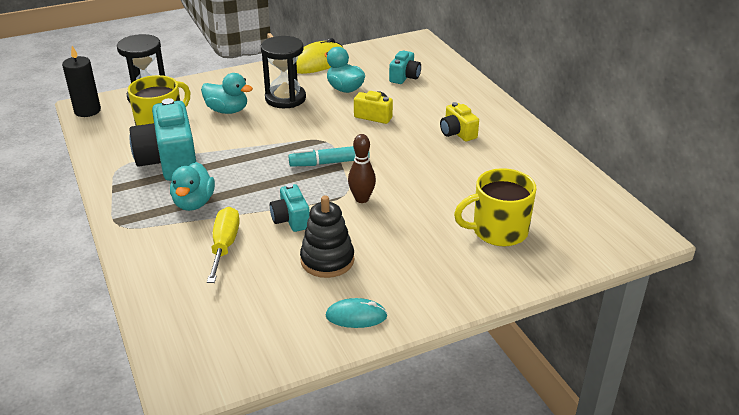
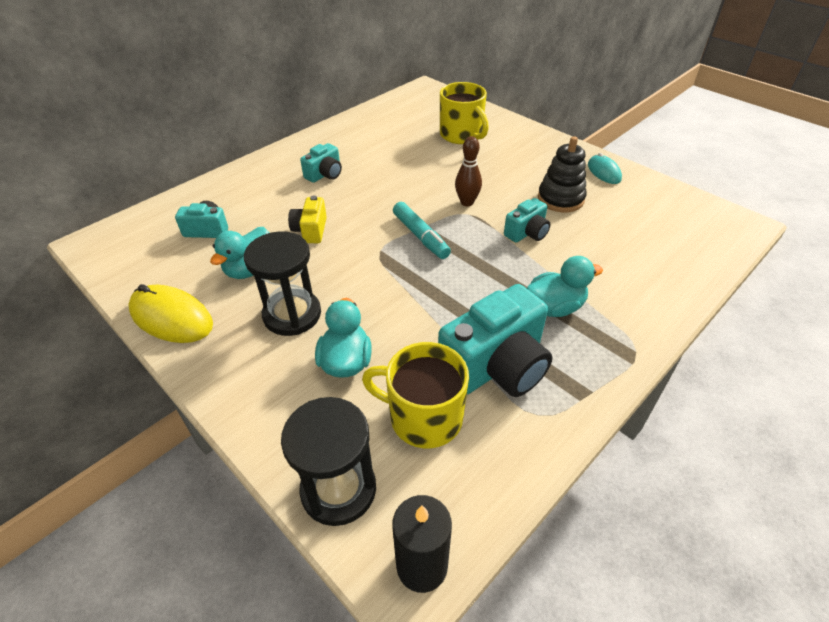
camera: 110 degrees left, 10 degrees up
yellow screwdriver [207,207,240,283] -> none
yellow camera [440,102,479,141] -> turquoise camera [300,143,342,183]

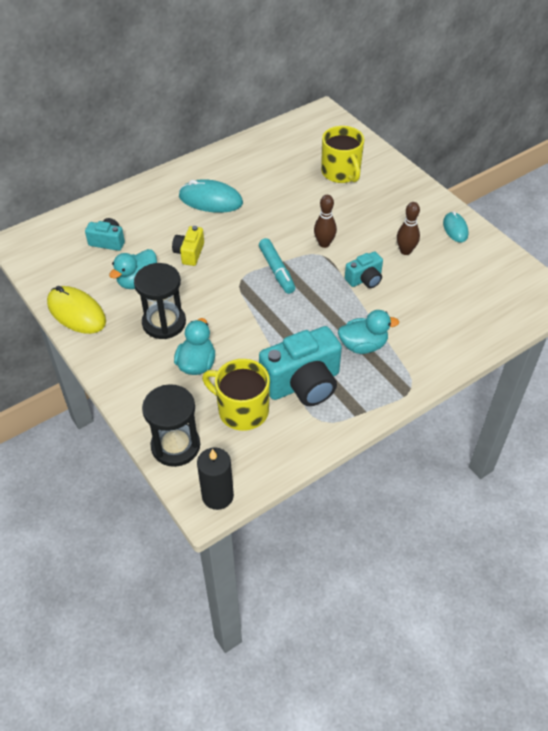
camera: 10 degrees right, 5 degrees up
turquoise camera [300,143,342,183] -> turquoise mouse [179,179,243,213]
black stacking toy [538,136,587,212] -> brown bowling pin [397,202,420,255]

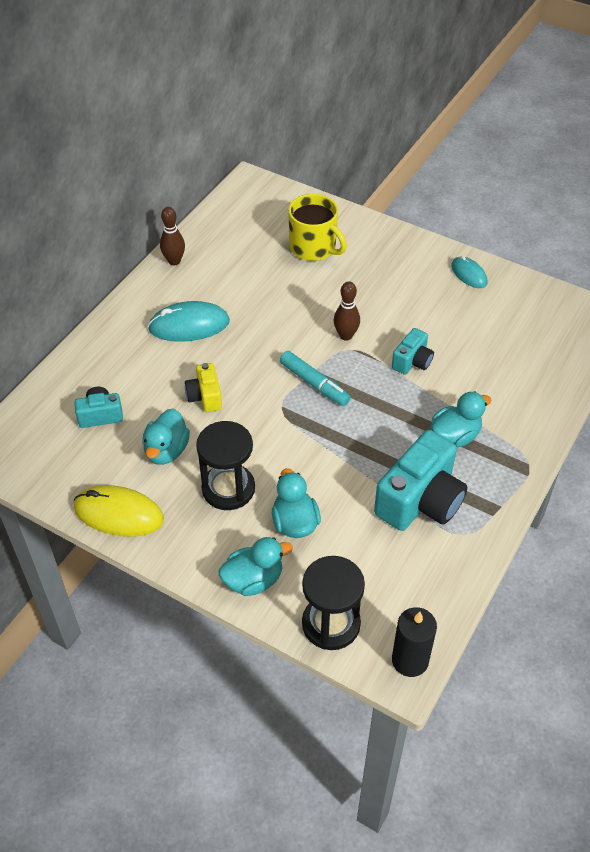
camera: 25 degrees left, 0 degrees up
yellow mug [202,359,270,431] -> none
brown bowling pin [397,202,420,255] -> brown bowling pin moved to [160,207,185,265]
none -> turquoise duck [218,537,293,596]

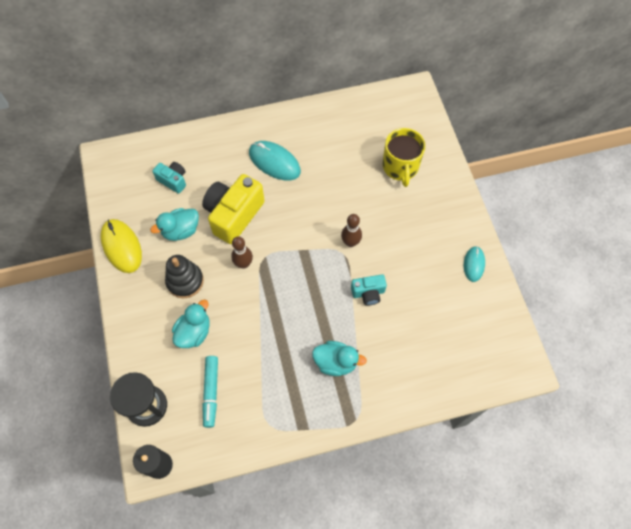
camera: 45 degrees right, 15 degrees up
brown bowling pin [160,207,185,265] -> brown bowling pin moved to [231,236,253,269]
yellow camera [185,363,222,412] -> yellow camera [202,174,265,244], size x1.92
black hourglass [196,421,255,510] -> black stacking toy [165,255,204,298]
turquoise duck [218,537,293,596] -> none
turquoise marker [280,351,350,406] -> turquoise marker moved to [202,356,218,428]
turquoise camera [374,430,467,531] -> none

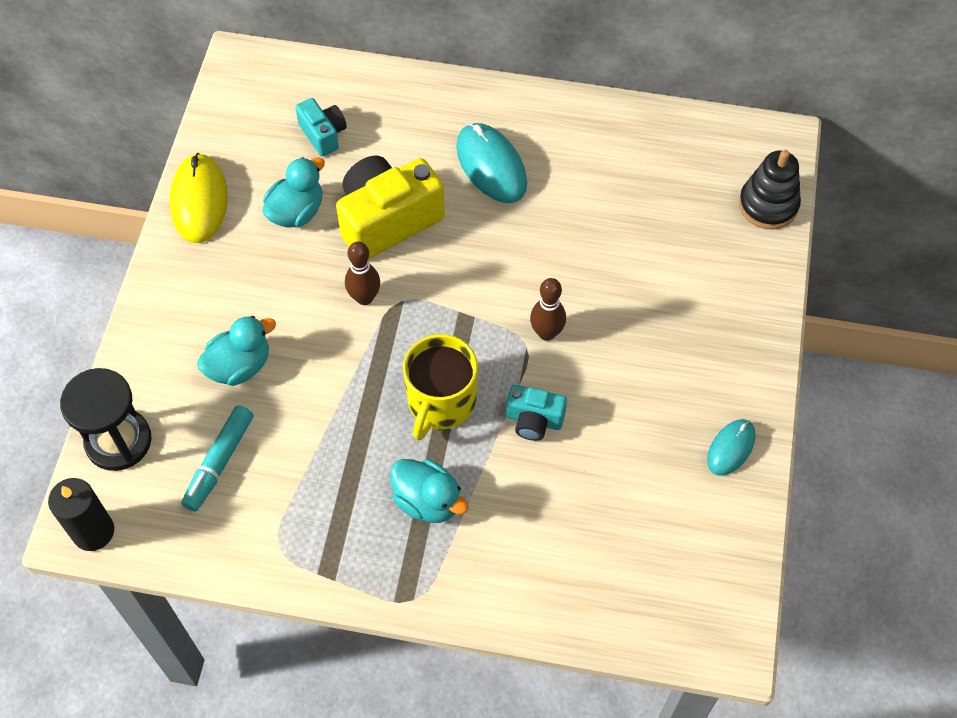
camera: 25 degrees right, 5 degrees down
turquoise duck [150,208,199,241] -> turquoise duck turned 135 degrees clockwise [263,157,325,228]
black stacking toy [165,255,204,298] -> black stacking toy moved to [739,150,801,229]
yellow mug [383,128,425,187] -> yellow mug moved to [403,334,478,440]

